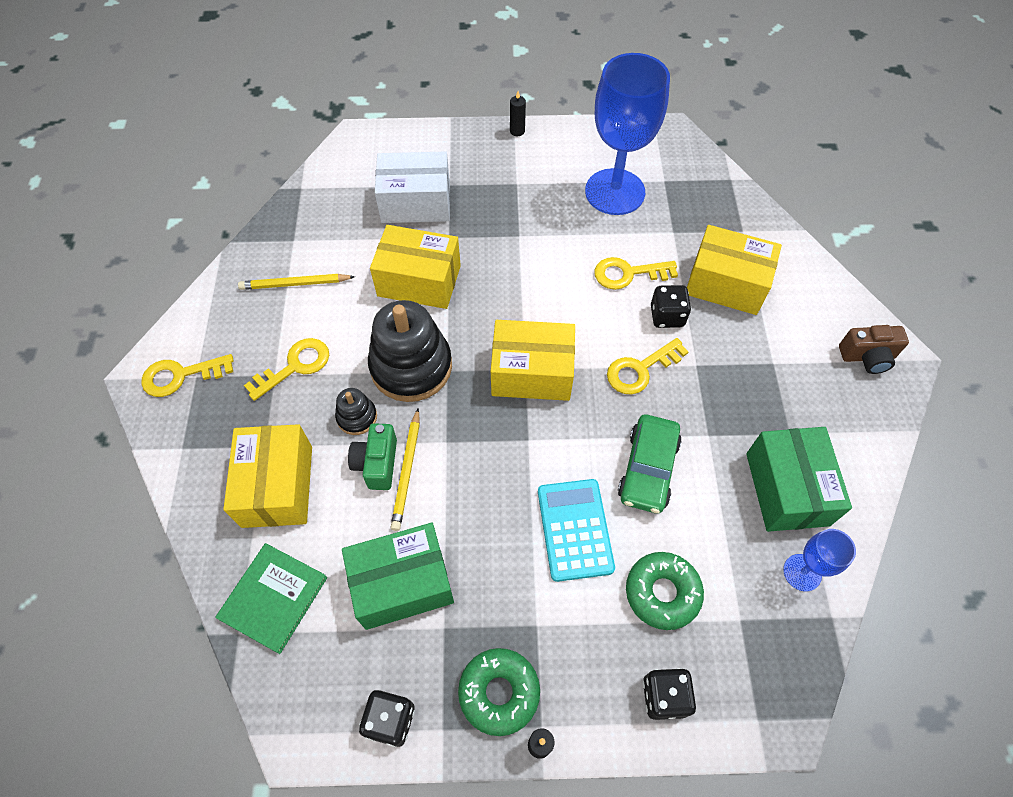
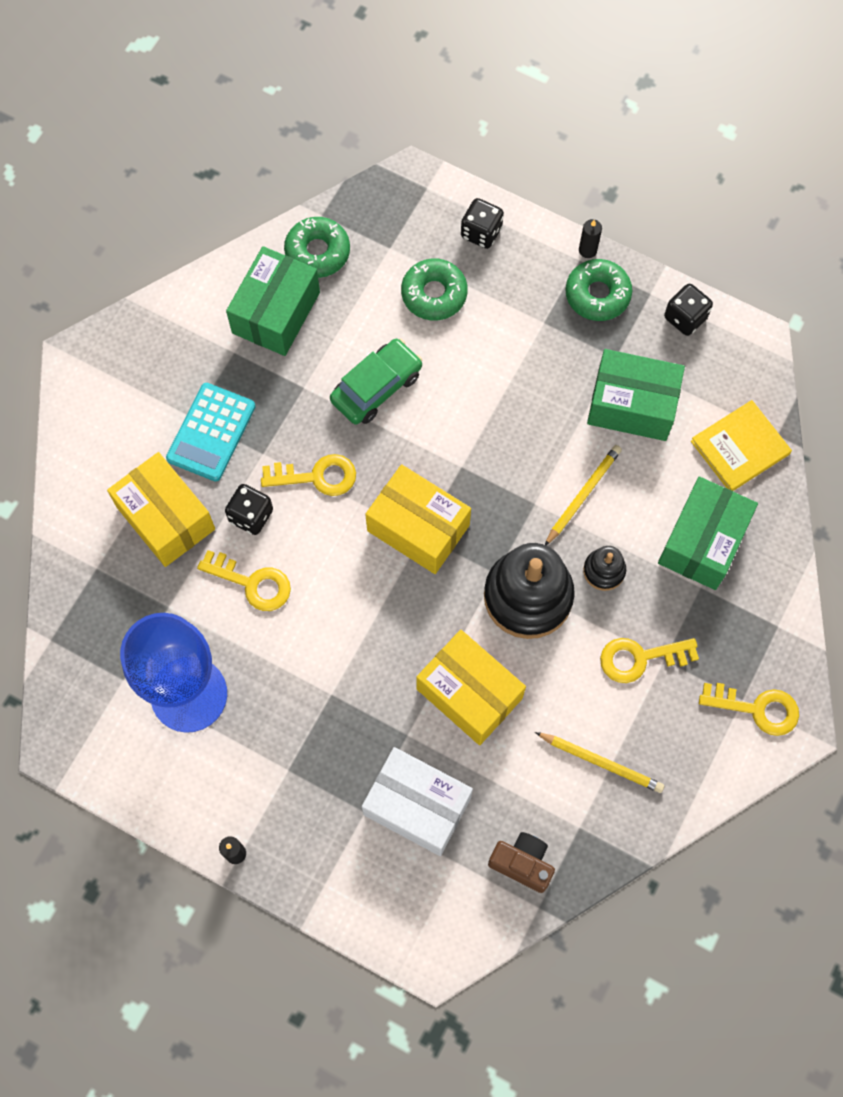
camera: 150 degrees left, 10 degrees up
green book [215,543,327,654] -> yellow book [691,400,792,491]
yellow box [223,424,312,528] -> green box [658,477,758,590]
green camera [348,423,397,490] -> none
turquoise calculator [538,479,615,582] -> turquoise calculator moved to [166,383,256,481]
blue goblet [783,529,856,591] -> green donut [284,217,350,278]
brown camera [839,325,909,374] -> brown camera moved to [488,832,555,893]

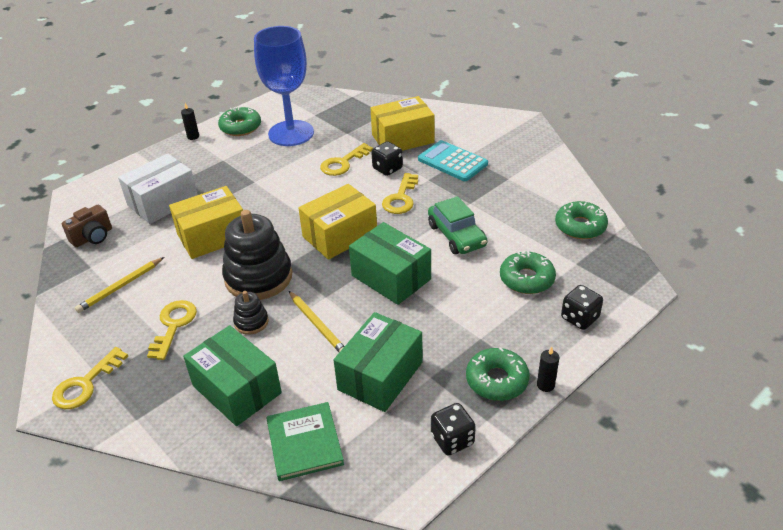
camera: 110 degrees right, 30 degrees down
green box [226,246,320,356] -> green box moved to [349,222,431,305]
yellow book [691,400,792,491] -> green book [267,402,344,481]
none -> green donut [218,107,261,136]

